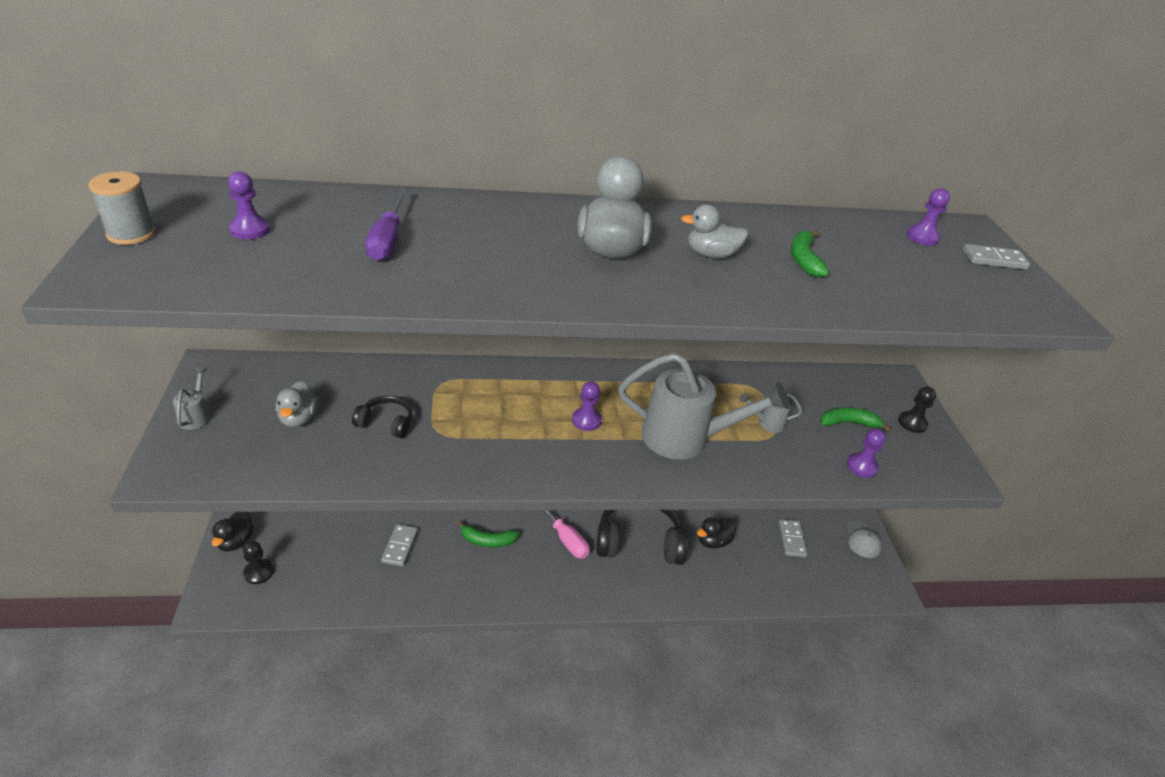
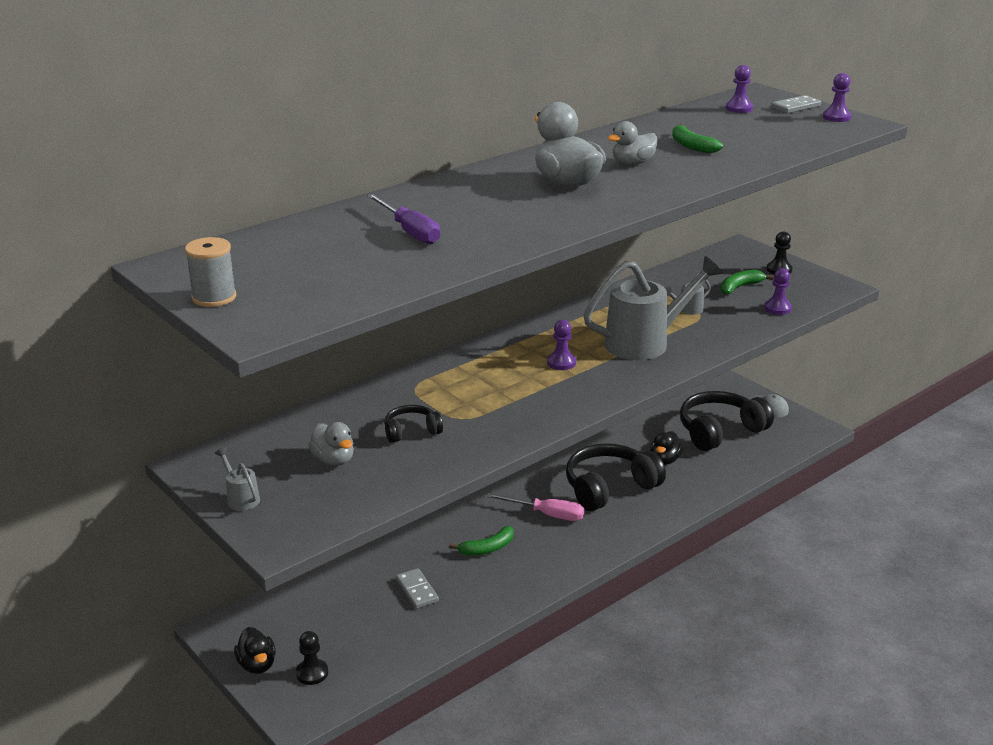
camera: 30 degrees left, 10 degrees down
purple pawn [228,171,270,239] -> purple pawn moved to [823,73,851,122]
grey domino [779,519,807,557] -> black headphones [680,391,774,451]

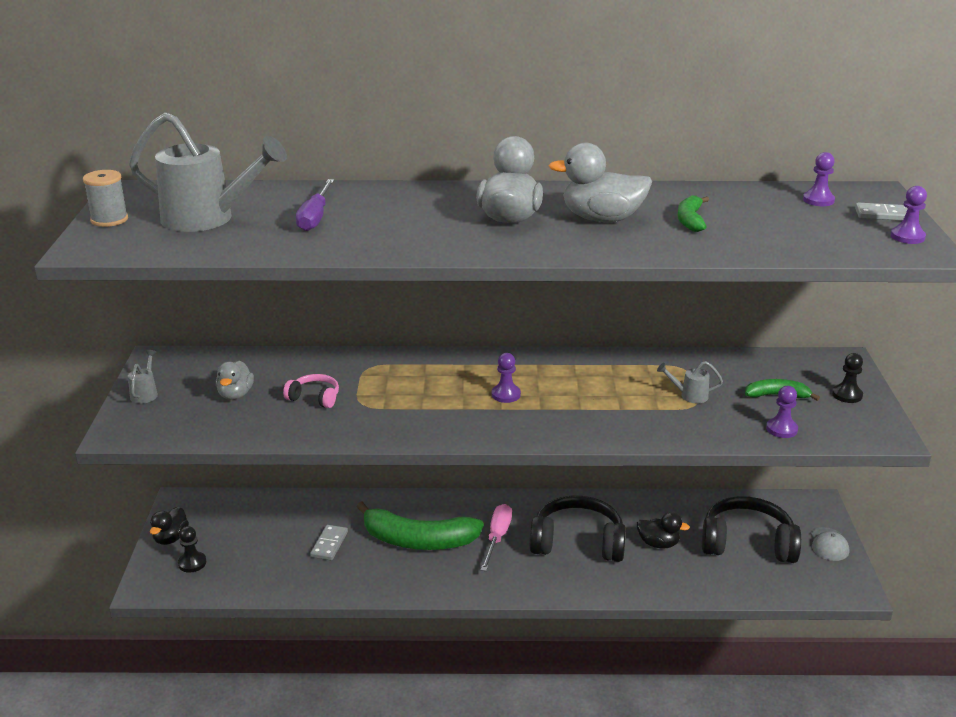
camera: 40 degrees right, 0 degrees up
black headphones [384,405,443,443] -> pink headphones [283,374,339,408]
green banana [449,526,514,556] -> green banana [356,501,484,550], size x2.00
pink screwdriver [486,493,584,521] -> pink screwdriver turned 135 degrees counterclockwise [481,504,512,571]
grey watering can [583,256,723,360] -> grey watering can moved to [129,112,287,232]
grey duck [608,121,657,165] -> grey duck [548,142,652,222], size x1.64
black duck [650,431,683,465] -> black duck turned 135 degrees counterclockwise [637,512,690,548]

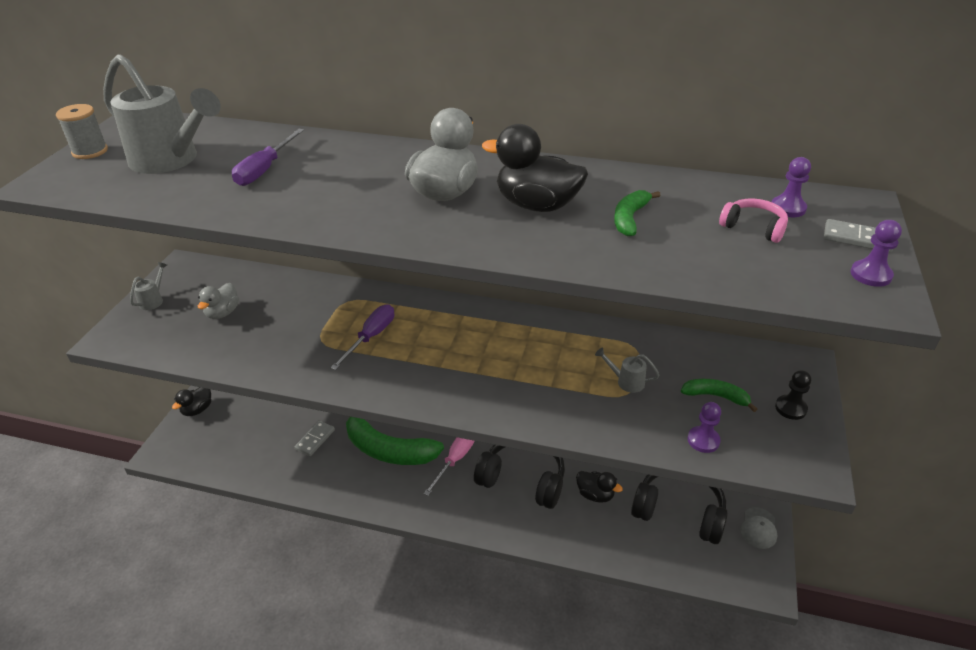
camera: 15 degrees right, 10 degrees up
black pawn [178,526,206,573] -> none
pink headphones [283,374,339,408] -> pink headphones moved to [719,198,788,243]
purple pawn [492,353,521,403] -> none
grey duck [548,142,652,222] -> black duck [482,124,588,212]
none -> purple screwdriver [331,304,394,370]

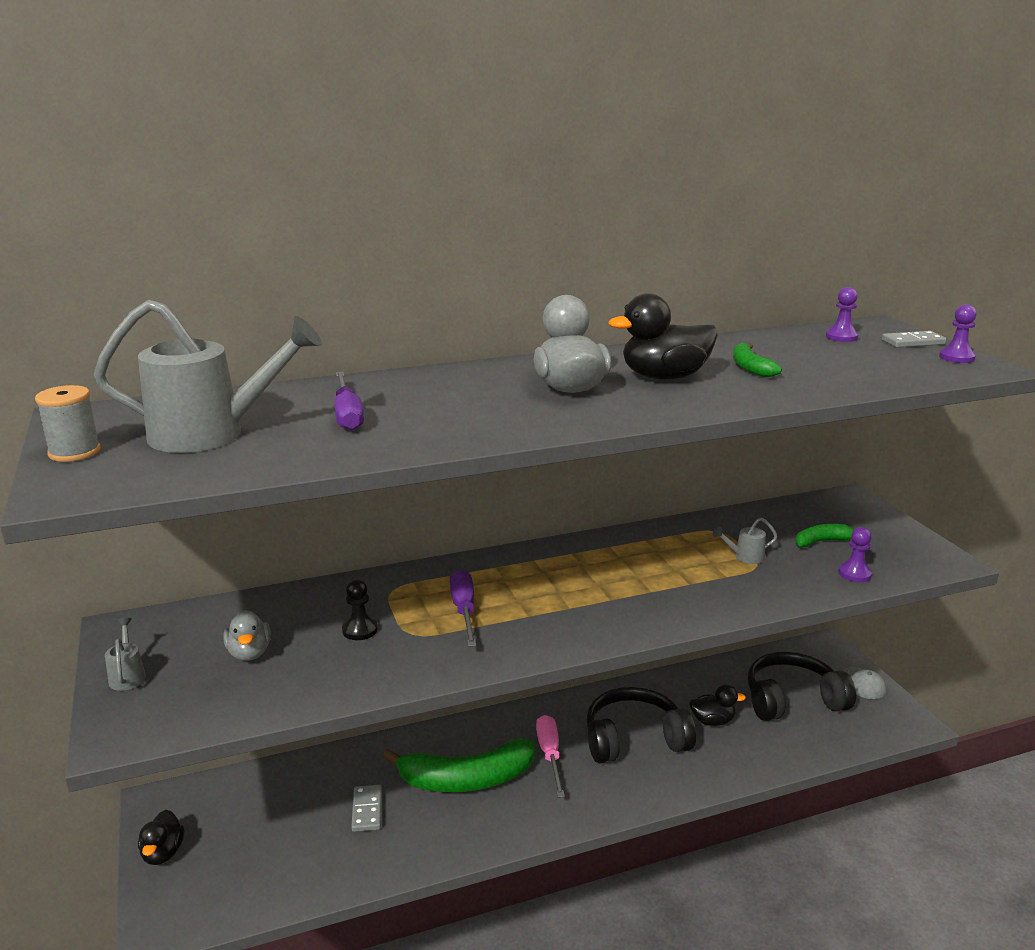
camera: 35 degrees left, 15 degrees down
pink headphones [719,198,788,243] -> none
black pawn [775,370,811,420] -> black pawn moved to [342,579,378,640]

